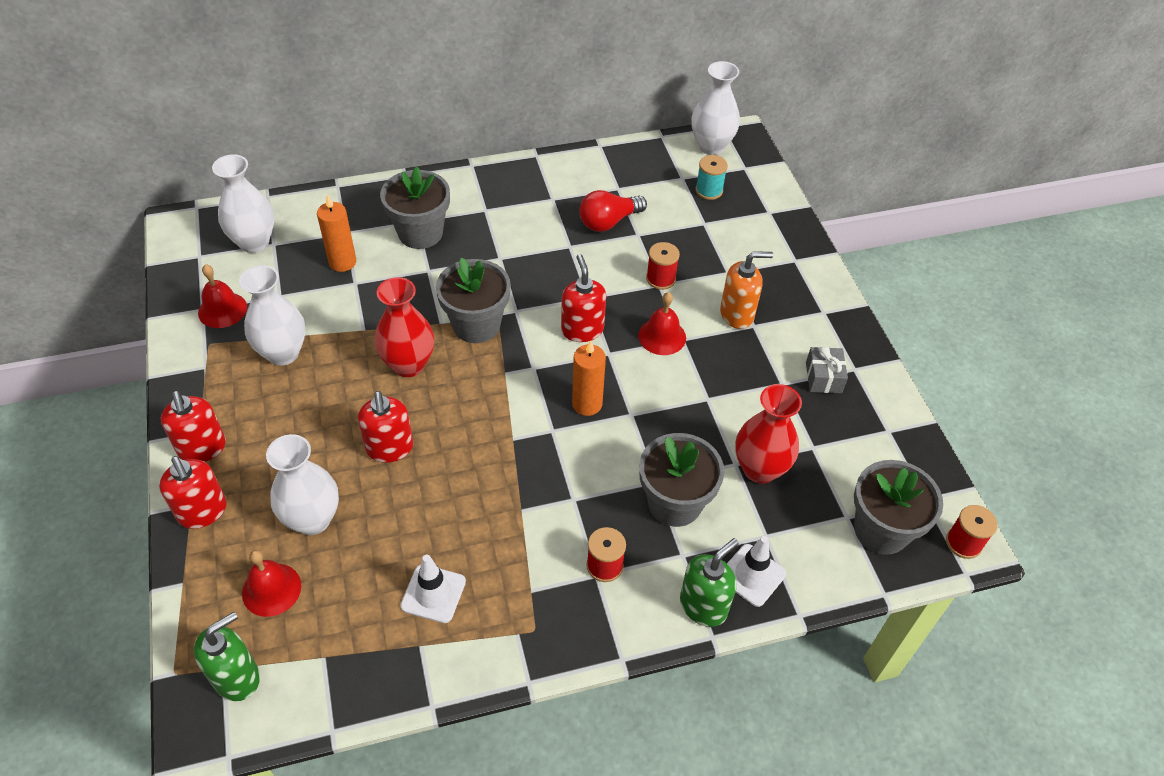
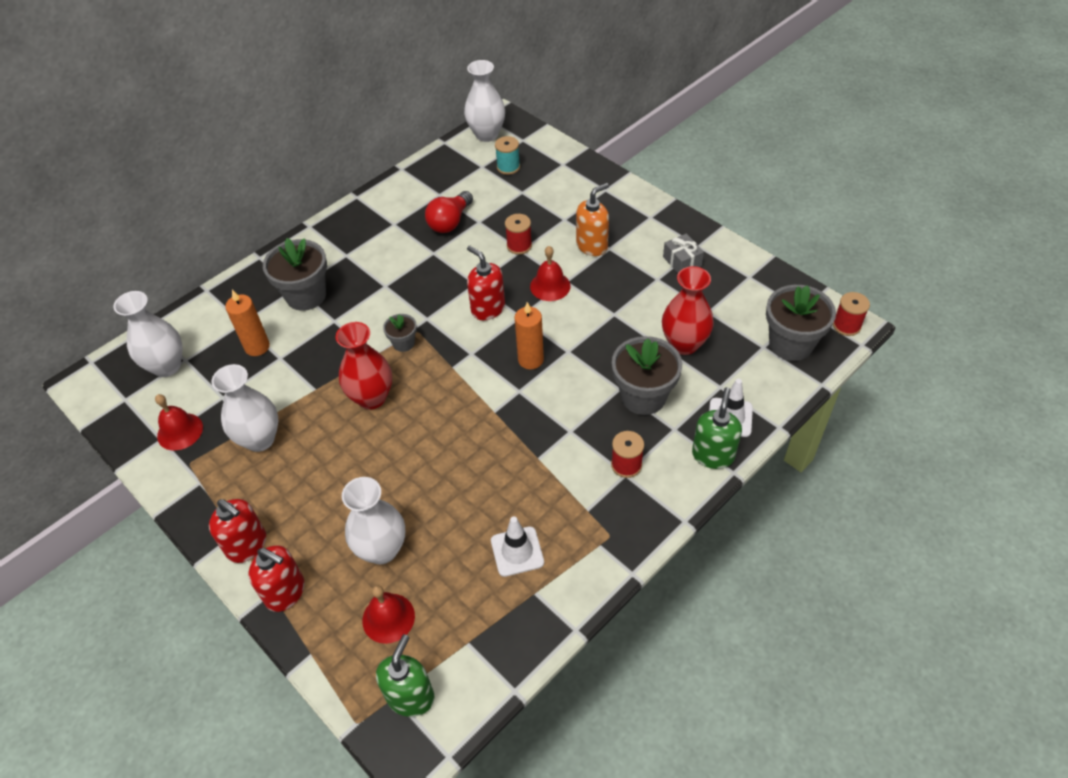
camera: 25 degrees left, 0 degrees up
red soap dispenser [358,391,413,463] -> none
grey flower pot [436,258,511,343] -> grey flower pot [383,314,417,352], size x0.52

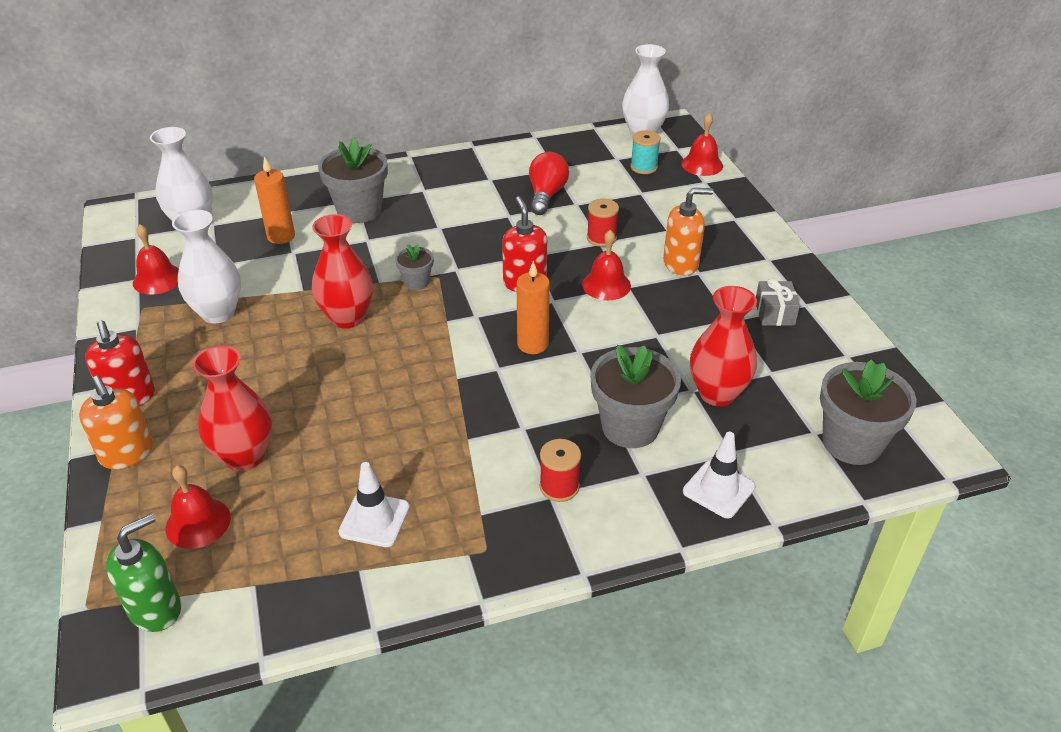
camera: 25 degrees right, 10 degrees down
red soap dispenser [249,545,305,612] -> orange soap dispenser [79,376,153,469]
white vase [342,477,405,564] -> red vase [192,346,272,471]
red light bulb [425,191,473,233] -> red light bulb turned 135 degrees clockwise [529,152,569,215]
green soap dispenser [692,387,742,469] -> none
red spool [833,292,870,336] -> none
none -> red bell [681,113,723,176]

